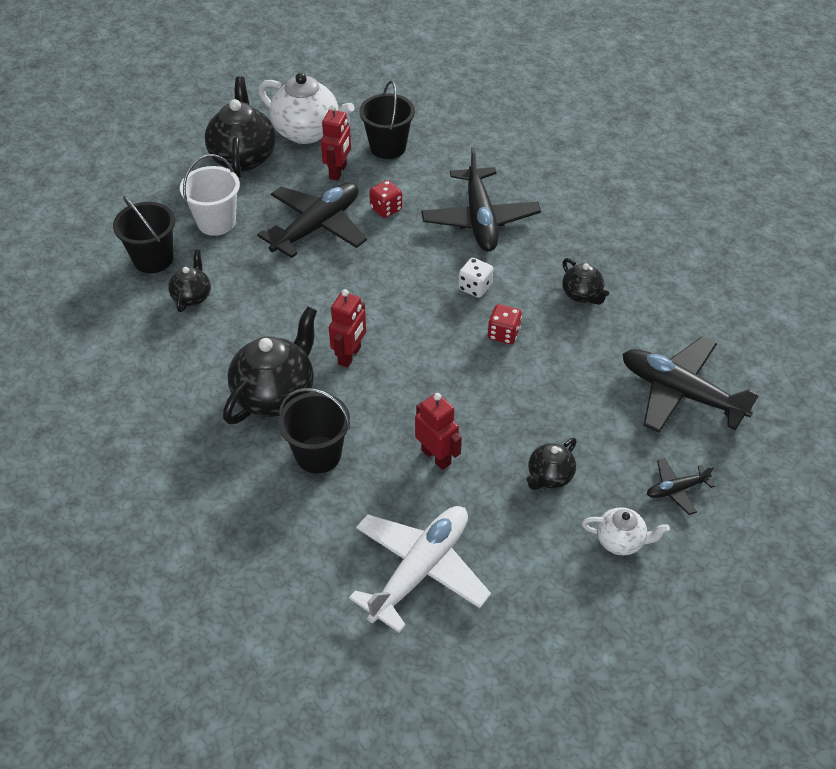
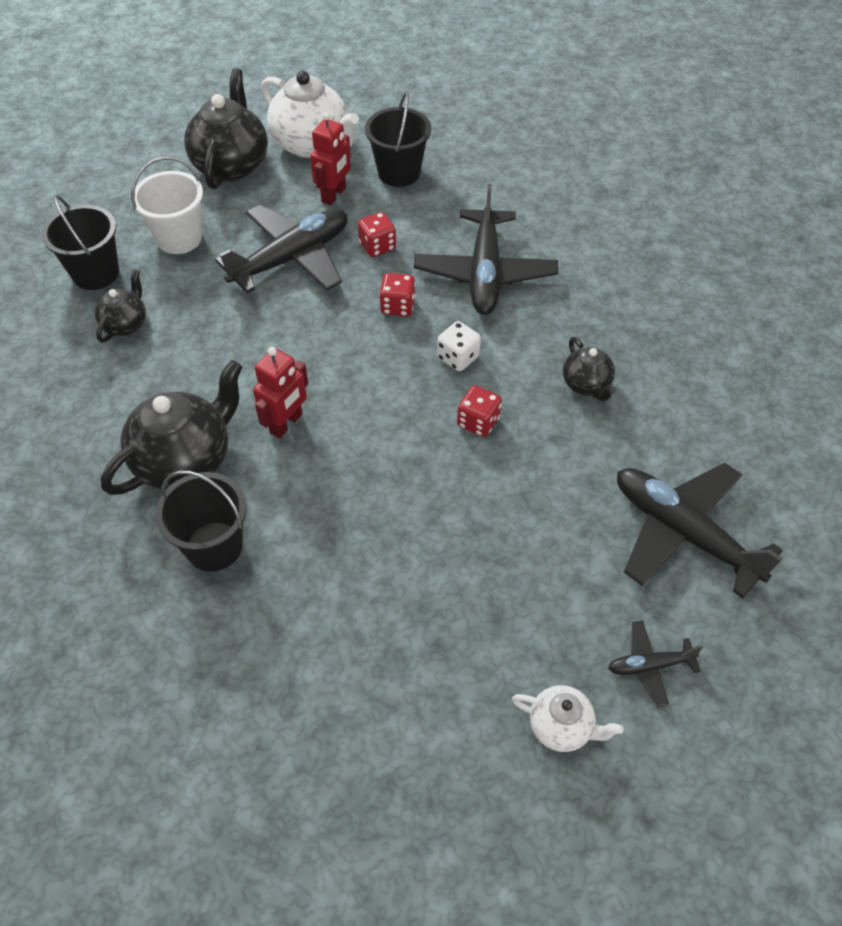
camera: 10 degrees right, 5 degrees up
white plane [349,506,491,633] -> none
red robot [415,393,462,470] -> none
black teapot [526,438,577,490] -> none
none -> red dice [379,273,416,317]

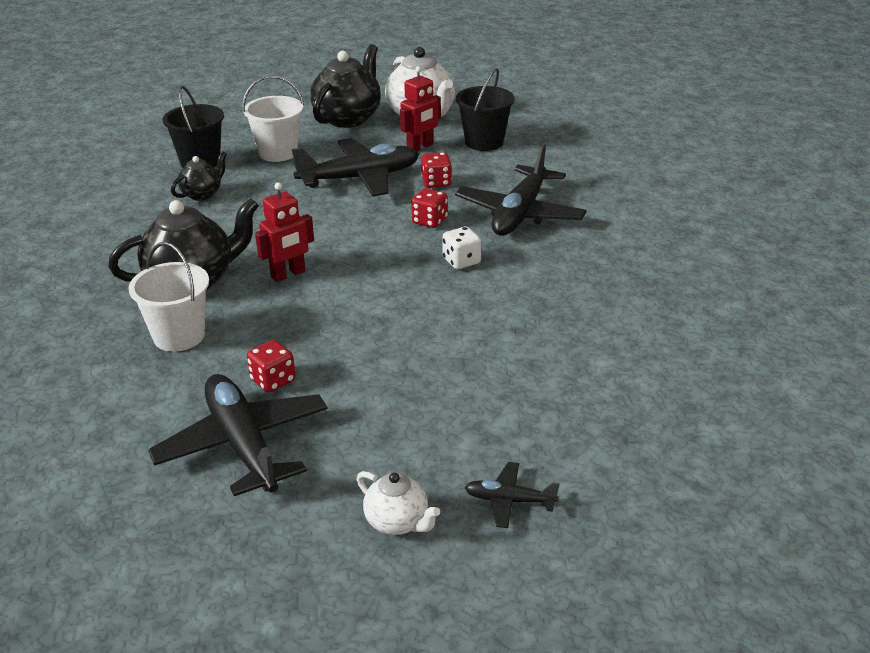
camera: 20 degrees right, 20 degrees down
black bucket [155,470,247,571] -> white bucket [129,242,209,352]
red dice [457,385,502,437] -> red dice moved to [247,340,296,392]
black teapot [563,337,616,401] -> none
black plane [617,463,783,599] -> black plane moved to [148,374,328,496]

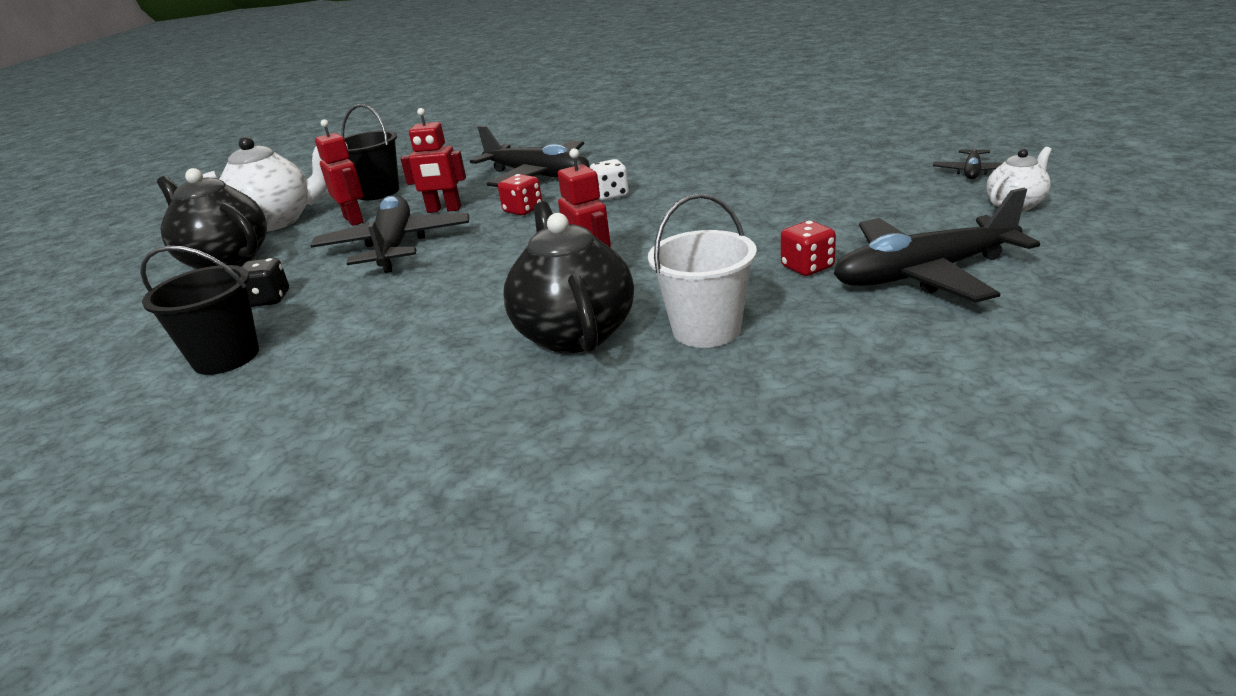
camera: 75 degrees left, 5 degrees down
black teapot [171,151,227,201] -> none
white bucket [242,76,304,162] -> black dice [241,258,289,307]
red dice [421,152,452,188] -> red robot [401,108,466,213]

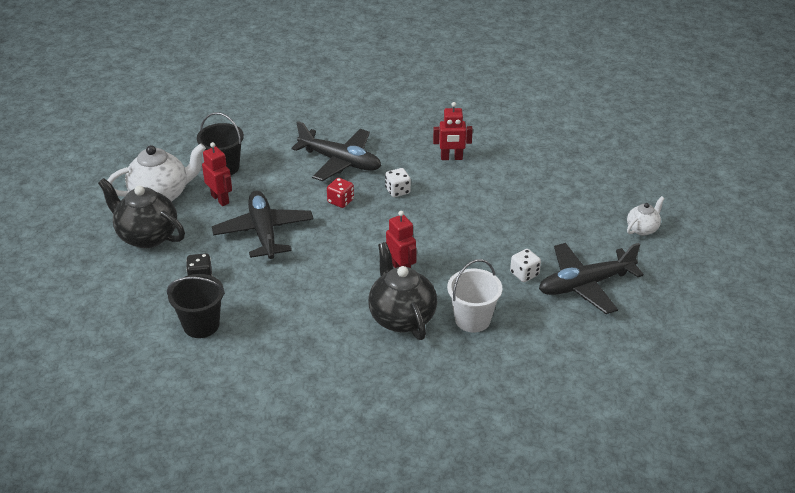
camera: 10 degrees left, 10 degrees up
red robot [401,108,466,213] -> red robot moved to [433,102,473,160]
red dice [781,221,836,276] -> white dice [510,249,541,282]
black plane [933,134,1002,180] -> none

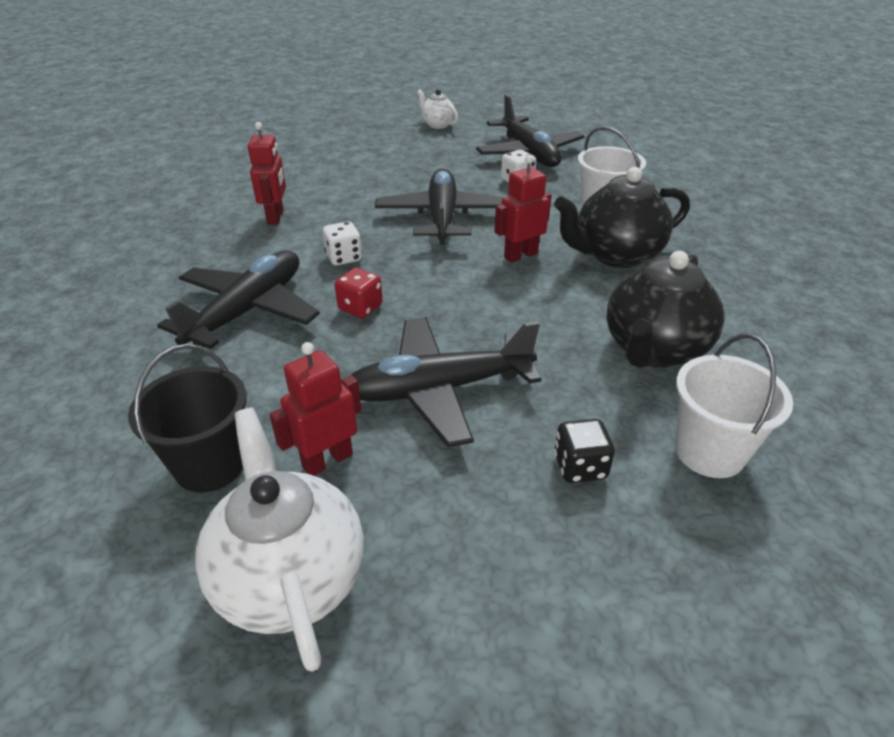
camera: 90 degrees left, 0 degrees up
black teapot [98,178,185,248] -> black teapot moved to [607,251,724,368]
black bucket [167,274,225,338] -> white bucket [675,334,793,478]
none -> black plane [375,168,505,245]

